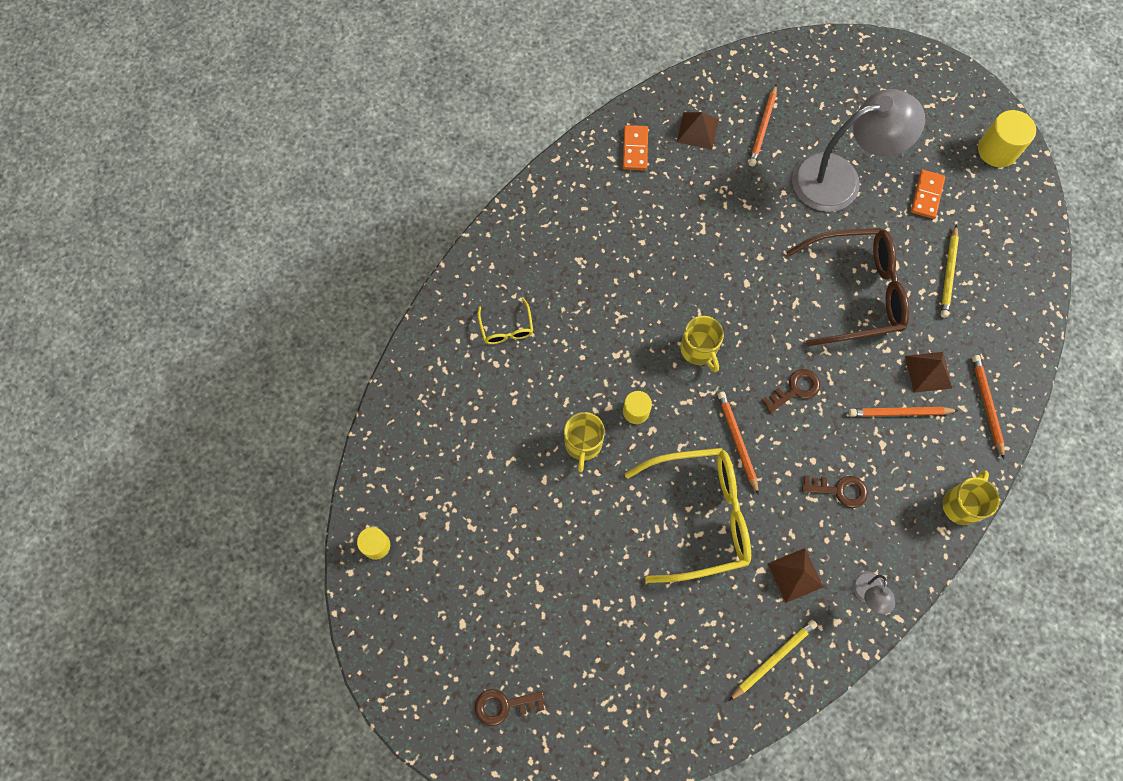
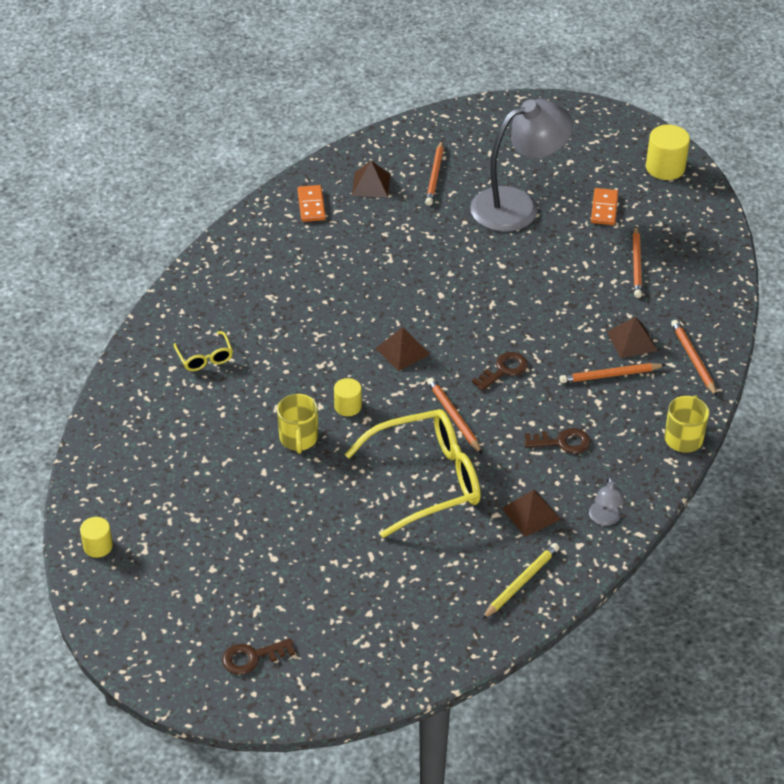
camera: 10 degrees left, 25 degrees down
yellow mug [680,316,724,372] -> brown pyramid [375,327,430,371]
brown glasses [787,228,910,346] -> none
yellow pencil [941,225,959,318] -> orange pencil [633,226,642,298]

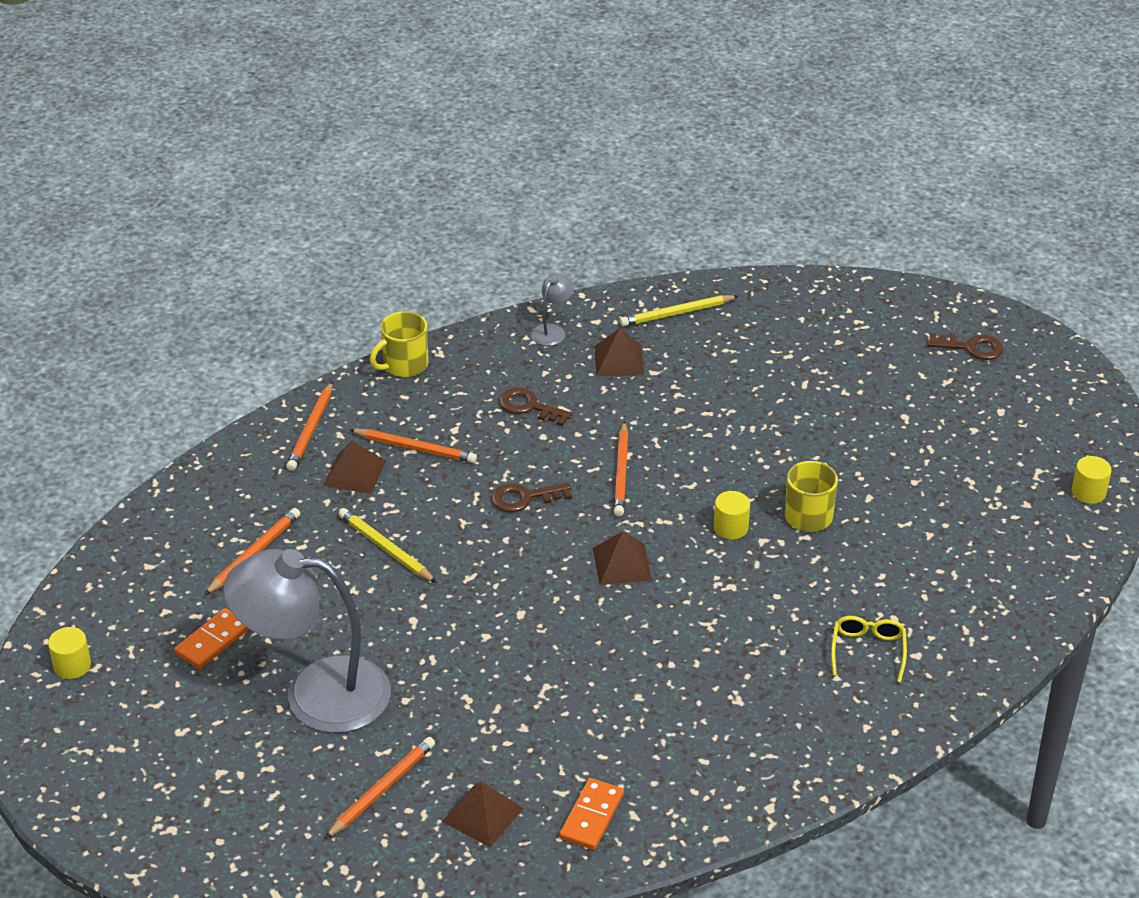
camera: 150 degrees left, 5 degrees down
yellow glasses [345,409,481,538] -> none
yellow cylinder [646,125,690,180] -> yellow cylinder [48,627,91,679], size x0.61
none -> yellow pencil [339,508,437,583]

